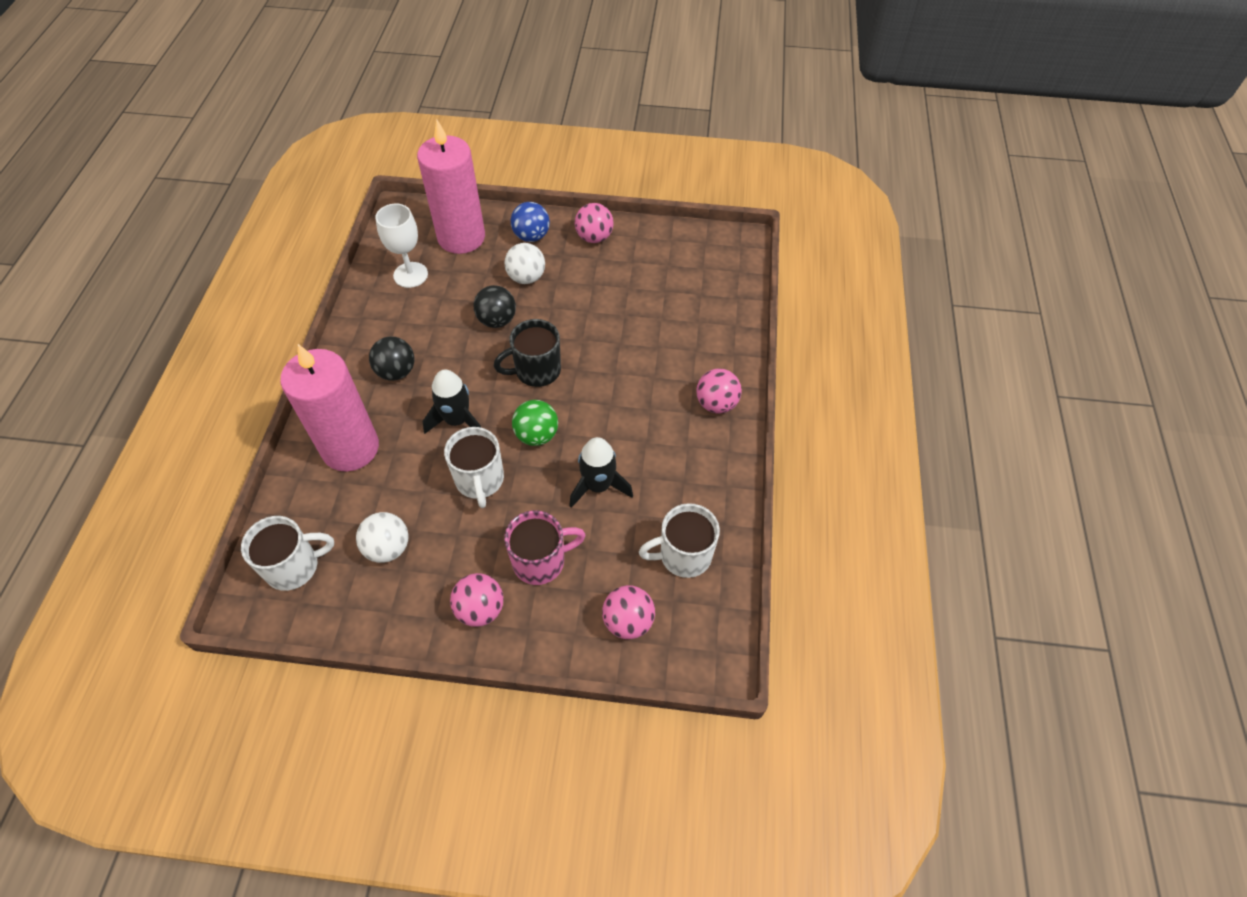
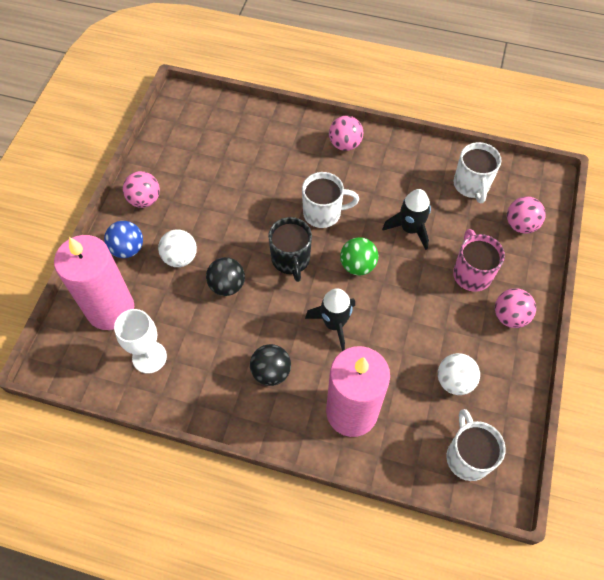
camera: 80 degrees left, 5 degrees up
white mug [444,427,504,508] -> white mug moved to [302,172,359,228]

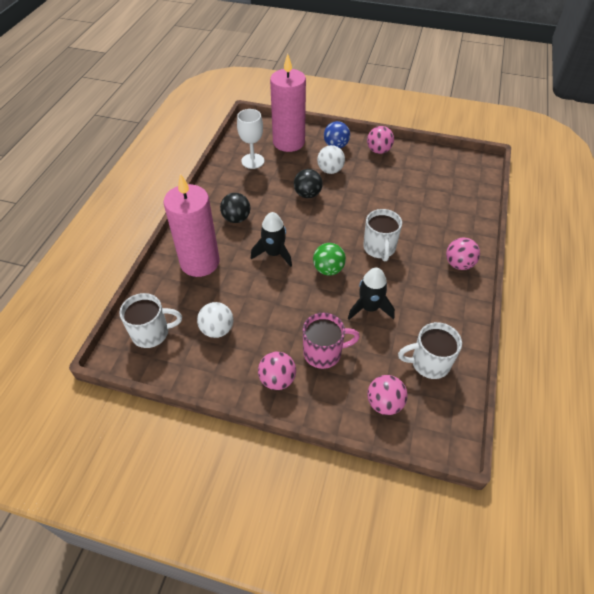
camera: 90 degrees right, 10 degrees down
black mug [268,217,312,282] -> none

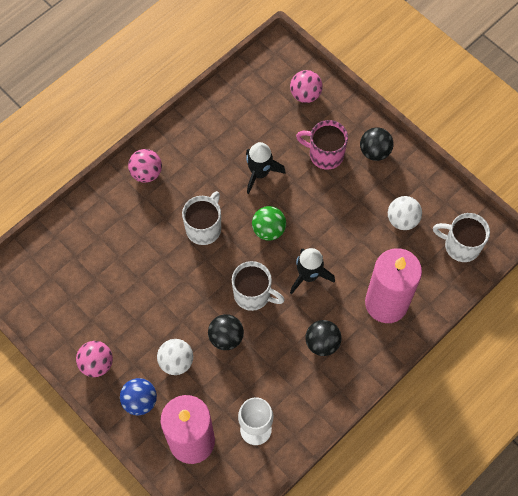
camera: 150 degrees left, 15 degrees up
pink ball [258,352,296,390] -> black ball [360,127,393,161]
white mug [398,322,462,379] -> white mug moved to [232,261,285,311]

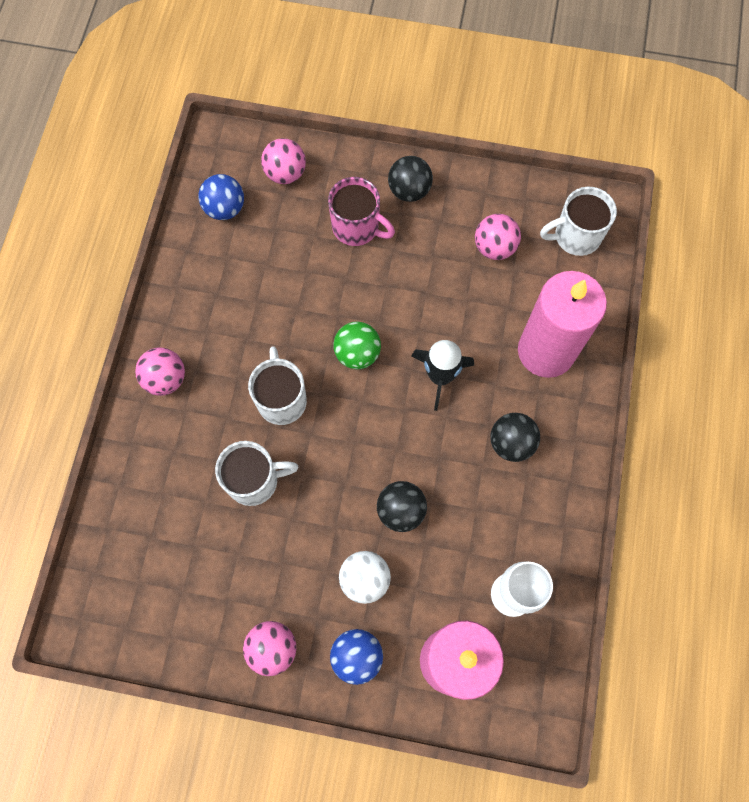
camera: 35 degrees left, 5 degrees up
white mug [232,261,285,311] -> white mug moved to [215,441,298,506]
black rocket [246,142,286,194] -> none
pink mug [296,120,348,170] -> pink mug turned 135 degrees counterclockwise [328,177,395,246]
white ball [388,196,422,230] -> pink ball [475,214,521,260]
none -> blue ball [198,174,244,220]

